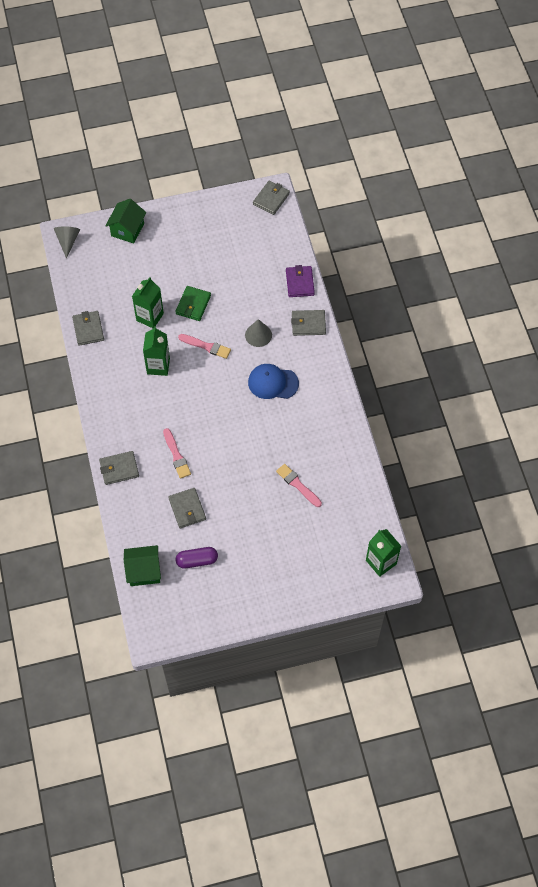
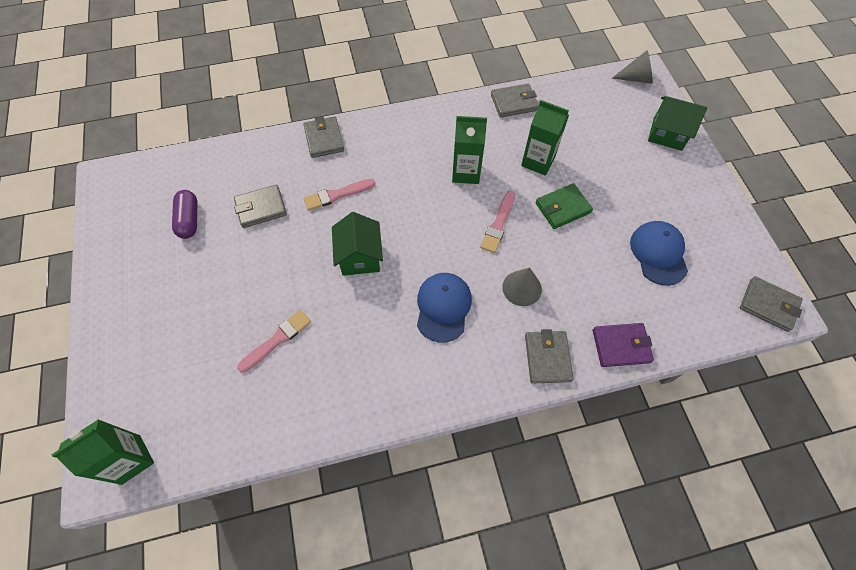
camera: 90 degrees right, 0 degrees up
green house [124,545,161,586] -> green house moved to [332,212,383,276]
green wallet [175,286,211,321] -> green wallet turned 45 degrees counterclockwise [535,183,593,229]
none -> blue cap [630,221,688,286]

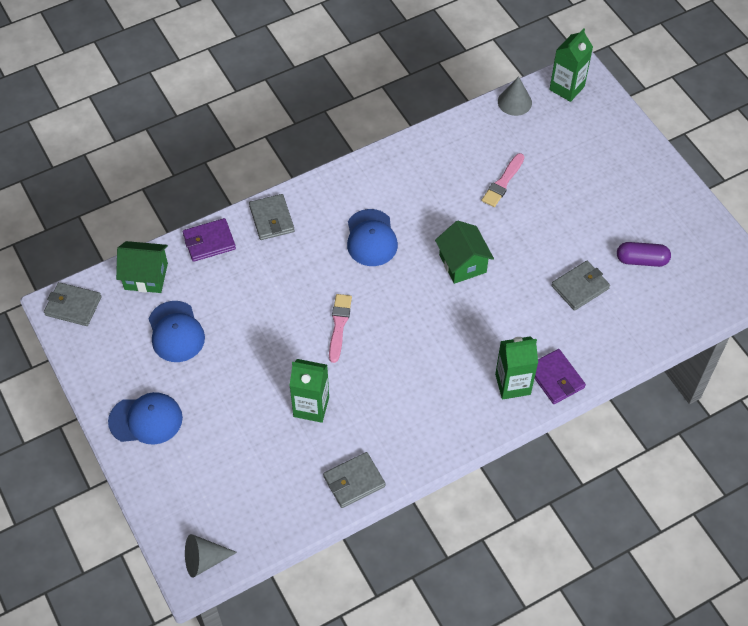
camera: 165 degrees right, 5 degrees down
purple capsule [172,190,197,239] -> purple capsule turned 60 degrees counterclockwise [617,242,671,267]
pink brush [303,179,375,211] -> none
grey wallet [304,116,344,158] -> purple wallet [534,349,586,404]
green carton [452,116,487,184] -> green carton moved to [495,336,538,400]
grey cone [502,267,542,306] -> grey cone moved to [498,76,532,116]
green wallet [535,183,593,229] -> none
green house [648,96,707,151] -> green house moved to [116,241,168,293]
none -> blue cap [108,392,183,445]

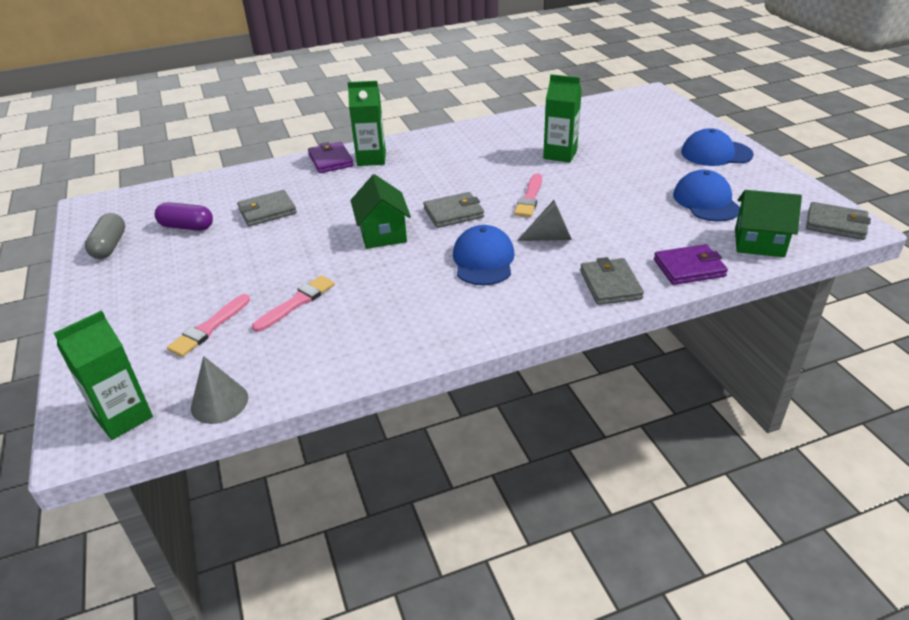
camera: 170 degrees left, 20 degrees down
grey cone [185,534,237,578] -> grey cone moved to [517,200,572,241]
grey wallet [323,452,386,508] -> grey wallet moved to [424,192,484,228]
none -> grey capsule [85,213,125,259]
none -> pink brush [167,294,250,357]

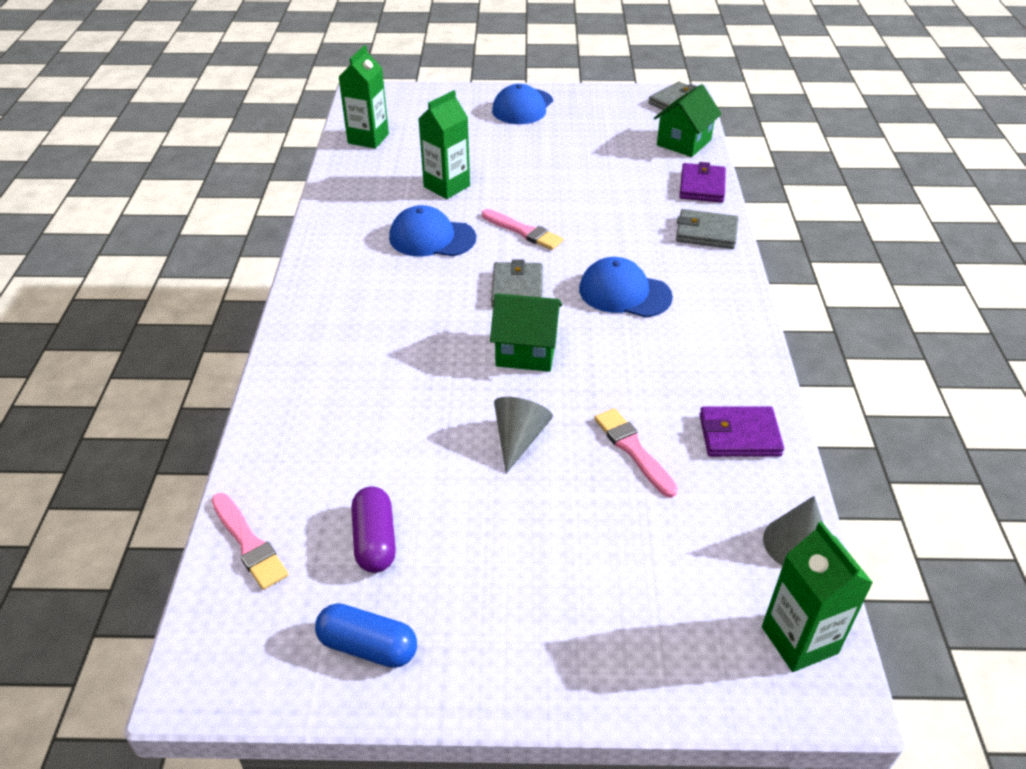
camera: 70 degrees left, 5 degrees up
grey capsule [85,213,125,259] -> blue capsule [315,603,417,668]
purple capsule [155,202,213,231] -> purple capsule turned 45 degrees counterclockwise [351,486,396,573]
pink brush [167,294,250,357] -> pink brush moved to [211,493,289,590]
grey wallet [237,190,297,226] -> none
purple wallet [308,142,354,173] -> purple wallet moved to [699,406,784,457]
green carton [348,81,386,166] -> green carton moved to [339,45,389,149]
grey cone [517,200,572,241] -> grey cone moved to [494,397,553,474]
blue cap [673,170,740,222] -> blue cap moved to [389,205,476,257]

